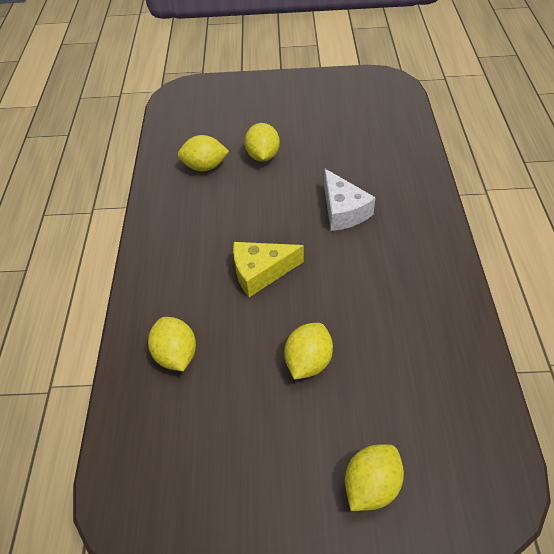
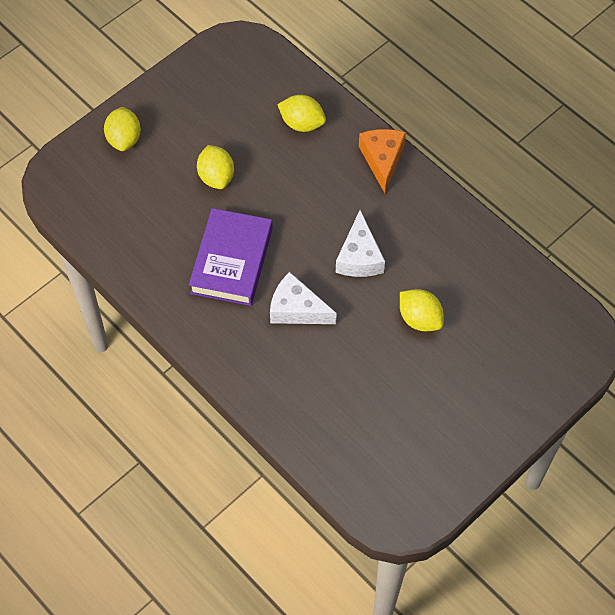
camera: 135 degrees right, 10 degrees up
yellow lemon [178,135,229,171] -> none
yellow cheese [233,242,304,297] -> none
none -> purple book [189,208,273,306]
none -> white cheese [336,210,385,277]
none -> orange cheese [359,129,406,193]

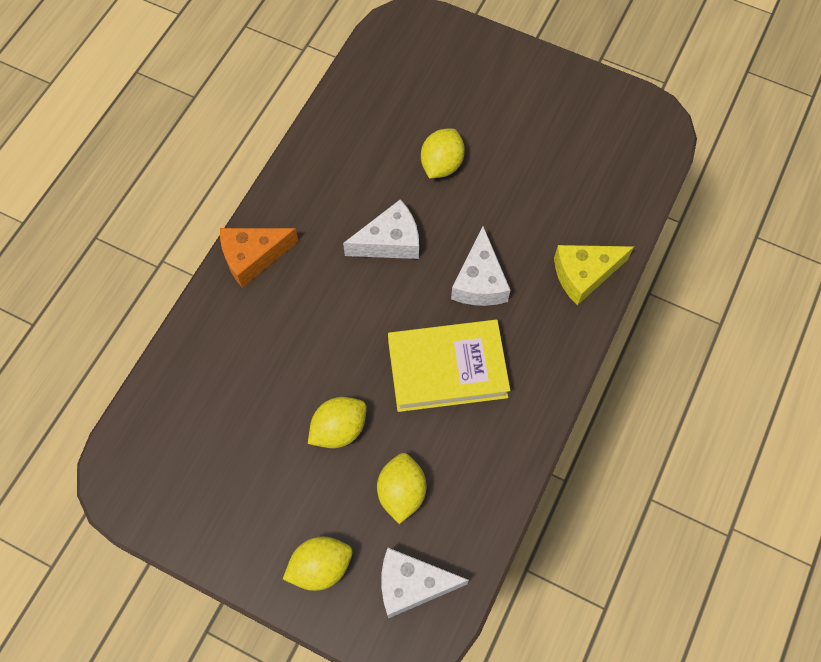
camera: 110 degrees left, 5 degrees up
purple book [189,208,273,306] -> yellow book [388,320,510,412]
yellow lemon [277,95,326,132] -> yellow lemon moved to [377,453,426,524]
none -> white cheese [381,548,469,618]
none -> yellow cheese [554,245,634,305]

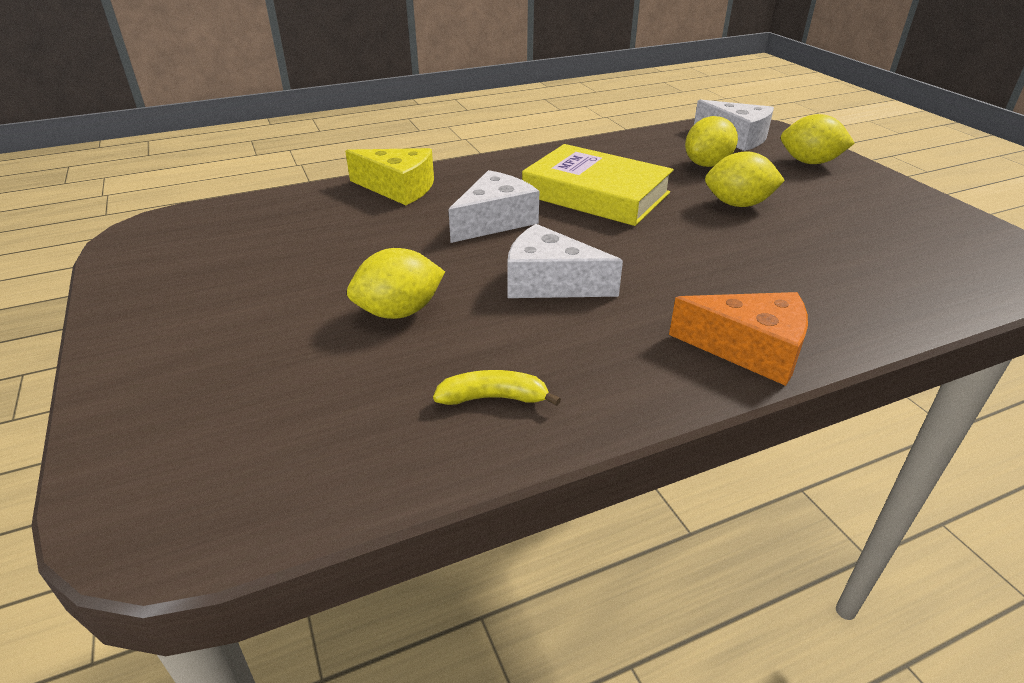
camera: 140 degrees left, 30 degrees down
none -> yellow banana [433,370,561,406]

